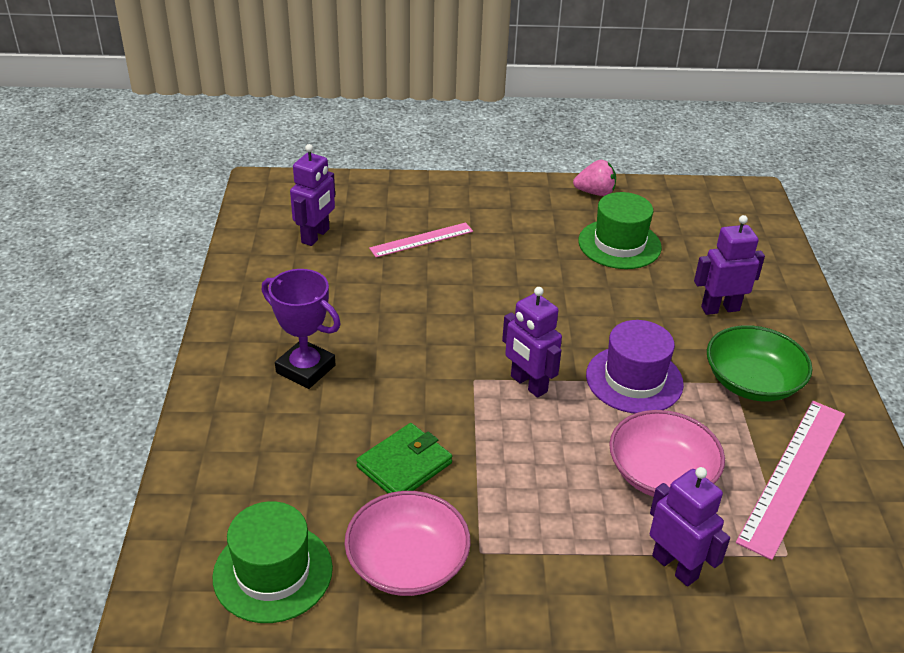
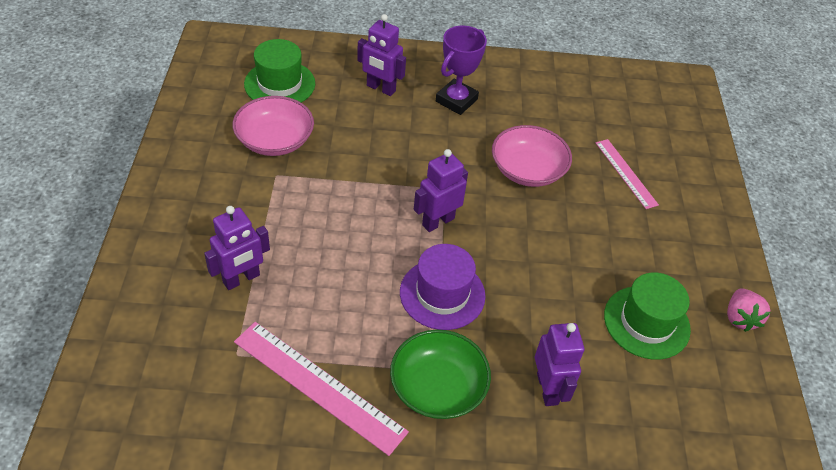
camera: 90 degrees right, 10 degrees up
purple robot [290,144,335,246] -> purple robot moved to [357,14,406,96]
green wallet [356,423,452,493] -> none
pink bowl [609,410,725,497] -> pink bowl moved to [492,125,572,187]

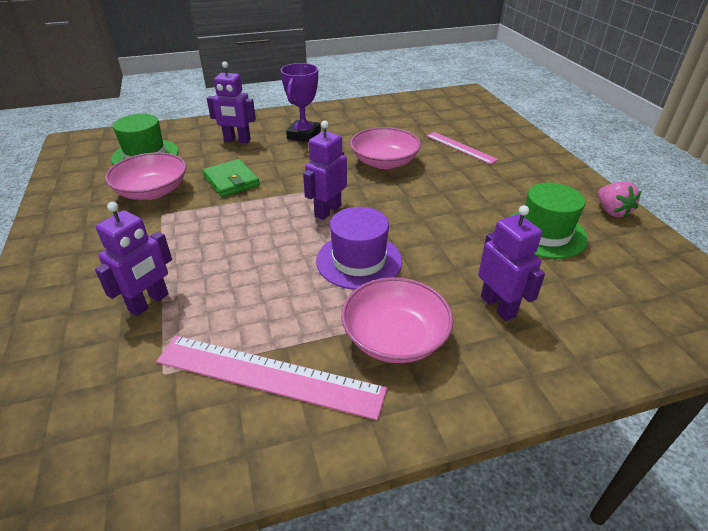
camera: 15 degrees left, 10 degrees down
green bowl [390,329,491,419] -> pink bowl [341,277,453,363]
none -> green wallet [203,159,260,197]

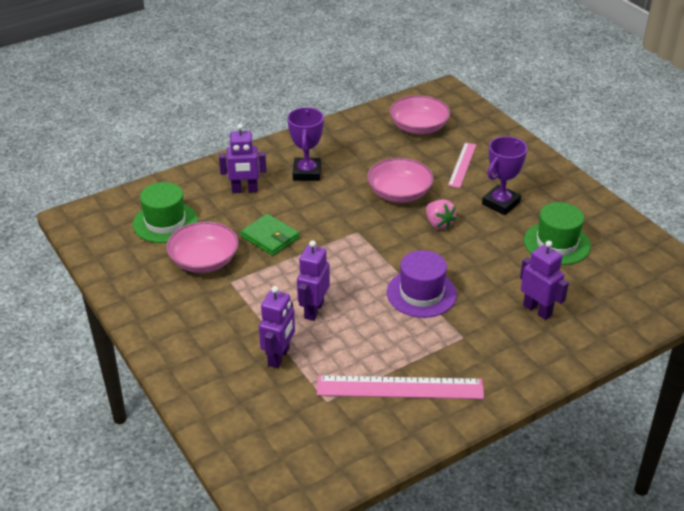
camera: 15 degrees left, 0 degrees up
purple robot [303,121,347,220] -> purple robot moved to [297,240,330,321]
pink bowl [341,277,453,363] -> pink bowl moved to [389,95,450,134]
pink ruler [426,132,498,164] -> pink ruler turned 75 degrees clockwise [448,142,476,188]
pink strawberry [598,181,641,218] -> pink strawberry moved to [426,199,457,229]
none -> purple trophy [482,136,527,215]

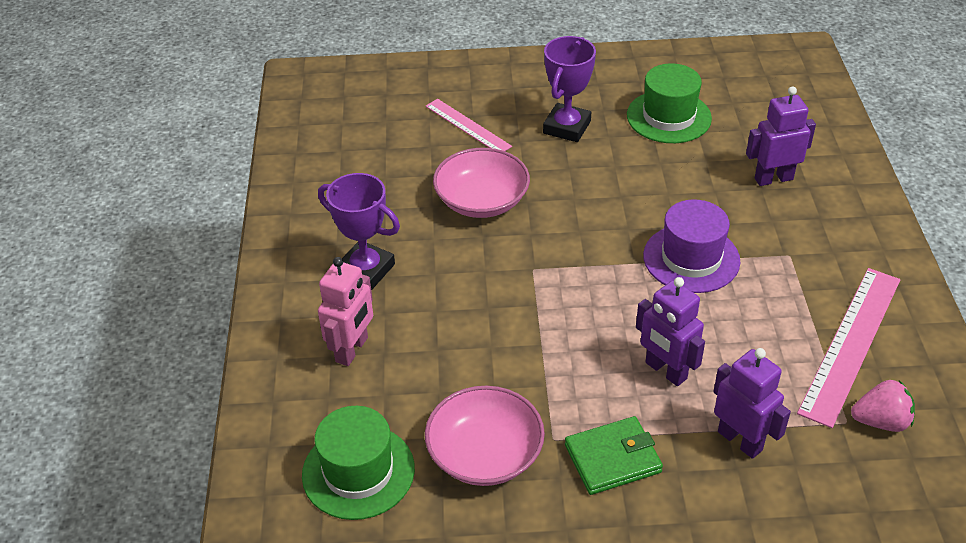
camera: 60 degrees left, 5 degrees up
purple robot [219,124,266,193] -> pink robot [318,257,373,366]
green wallet [240,214,299,256] -> green wallet moved to [565,416,663,495]
pink bowl [389,95,450,134] -> none
pink strawberry [426,199,457,229] -> pink strawberry moved to [851,380,915,432]
purple trophy [482,136,527,215] -> purple trophy turned 45 degrees clockwise [543,36,596,142]

